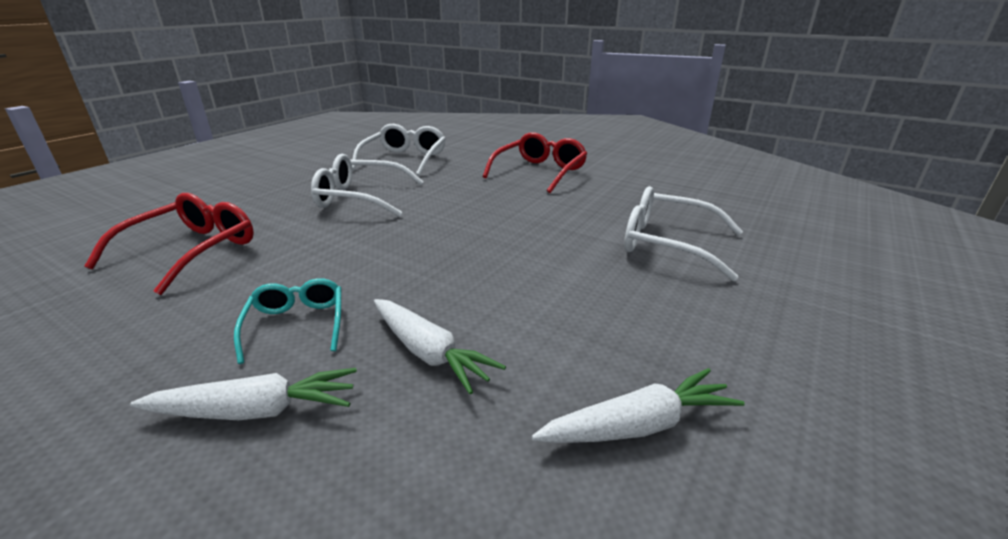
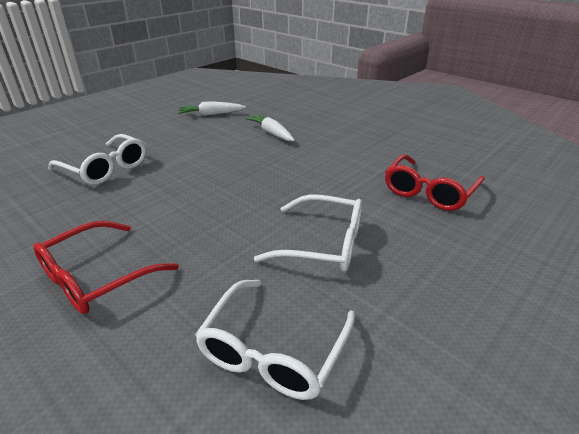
camera: 170 degrees left, 5 degrees up
white carrot [130,368,357,420] -> none
turquoise glasses [234,278,341,364] -> none

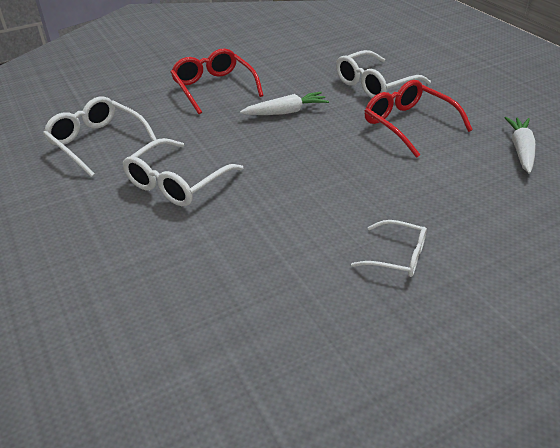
camera: 110 degrees right, 5 degrees up
white carrot [245,114,295,141] -> white carrot moved to [240,92,329,115]
red glasses [385,155,485,211] -> red glasses moved to [365,80,473,158]
none -> white glasses [351,220,427,277]

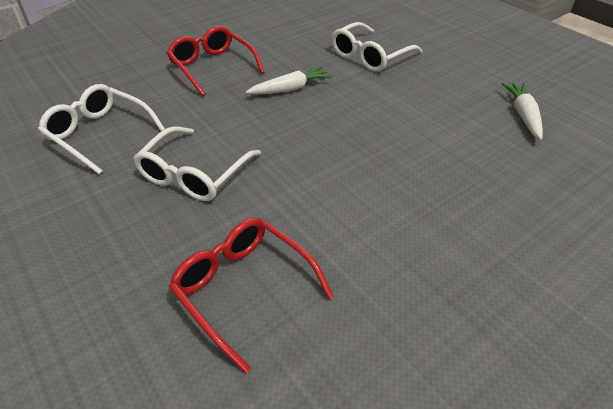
camera: 10 degrees left, 5 degrees up
white glasses [351,220,427,277] -> none
red glasses [365,80,473,158] -> red glasses moved to [169,218,334,373]

